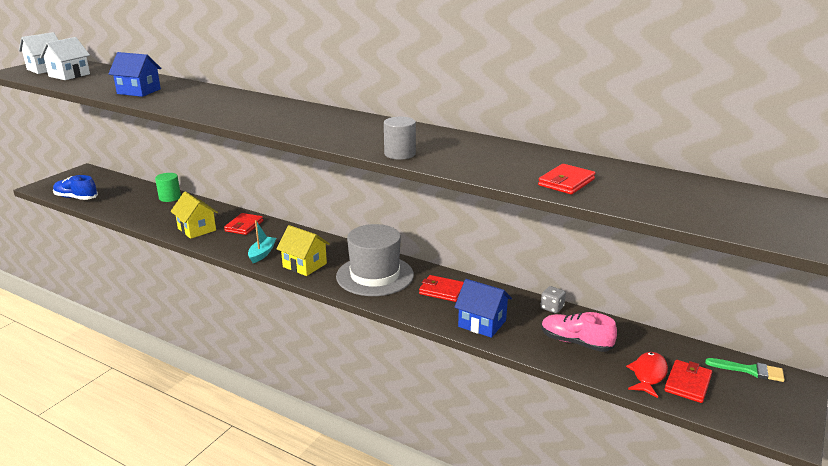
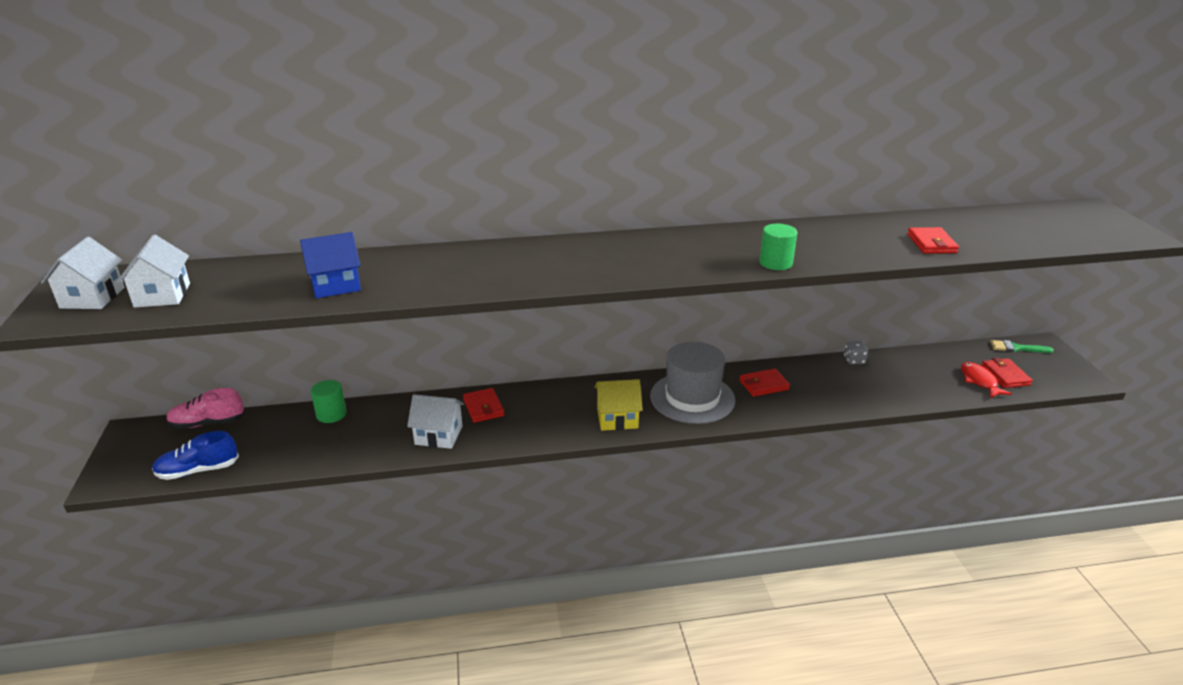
camera: 40 degrees left, 5 degrees up
yellow house [171,192,218,239] -> white house [407,394,464,449]
turquoise boat [248,220,276,263] -> none
grey cylinder [384,117,416,160] -> green cylinder [759,224,797,270]
blue house [455,279,512,338] -> none
pink shoe [541,312,617,352] -> pink shoe moved to [167,388,245,429]
green brush [705,358,785,382] -> green brush turned 150 degrees counterclockwise [990,340,1054,353]

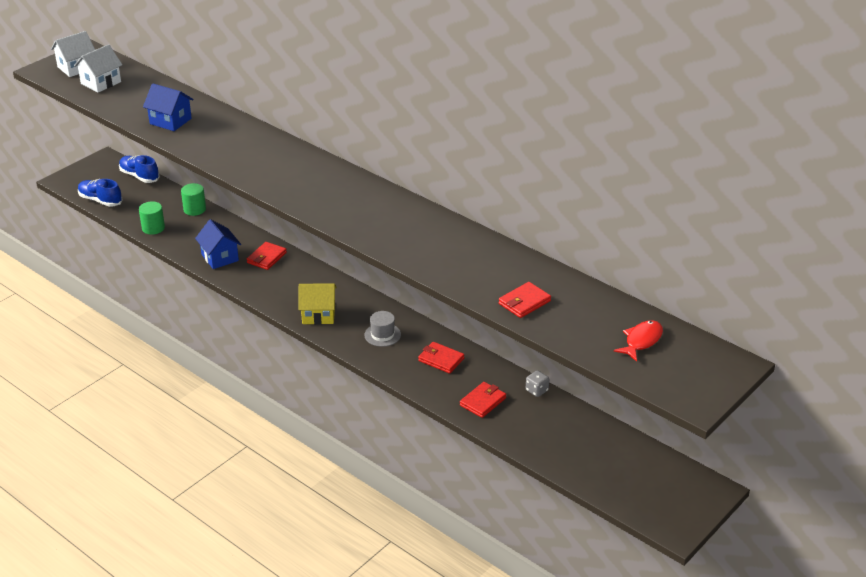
camera: 50 degrees right, 5 degrees up
pink shoe [167,388,245,429] -> blue shoe [119,155,160,183]
white house [407,394,464,449] -> blue house [195,219,241,269]
yellow house [594,379,643,431] -> yellow house turned 45 degrees counterclockwise [298,284,337,325]
grey hat [650,342,735,424] -> grey hat [364,311,401,347], size x0.49
green cylinder [759,224,797,270] -> green cylinder moved to [139,201,165,235]
red fish [961,362,1012,398] -> red fish moved to [614,320,663,361]
red wallet [981,358,1033,388] -> red wallet moved to [460,382,506,418]
green brush [990,340,1054,353] -> none

